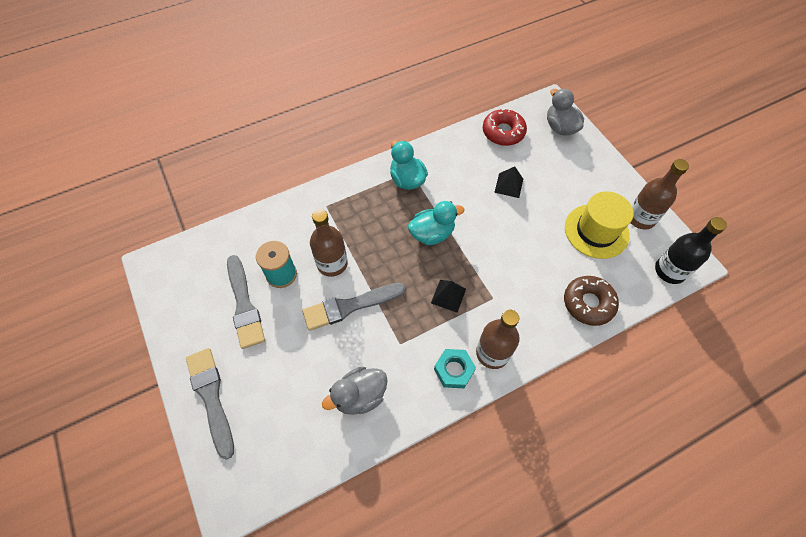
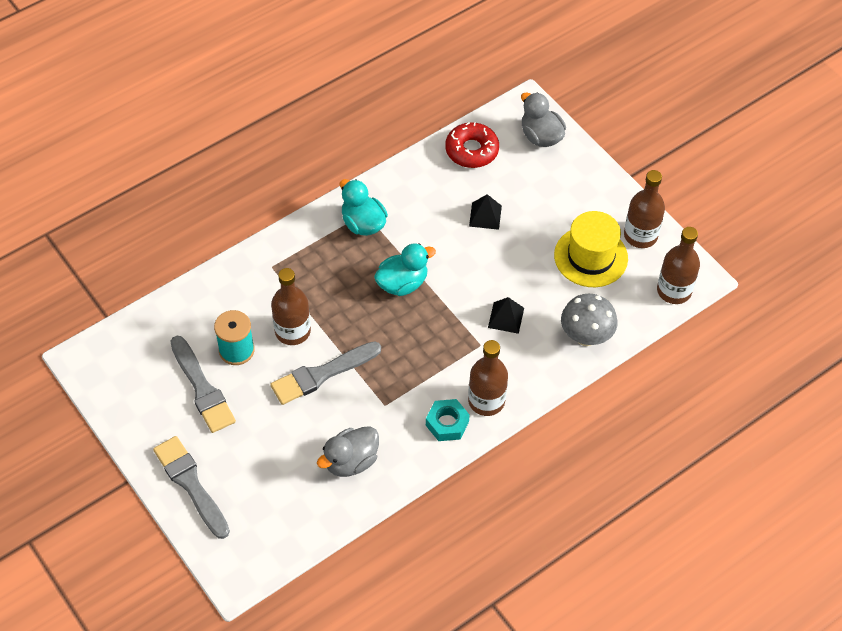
camera: 10 degrees left, 5 degrees down
black pyramid [431,280,466,313] -> black pyramid moved to [488,297,524,334]
brown donut [564,276,619,326] -> grey mushroom [561,294,618,346]
black bottle [655,217,727,284] -> brown bottle [657,227,700,304]

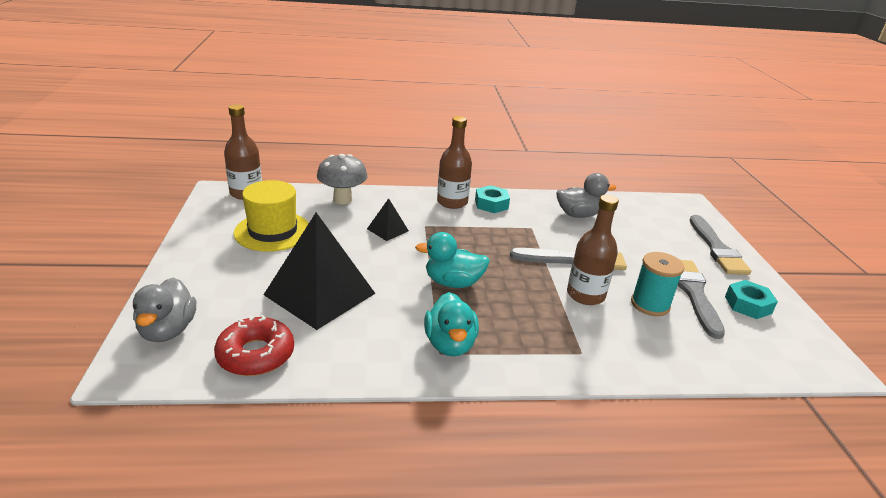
camera: 150 degrees left, 25 degrees down
black pyramid [469,194,502,230] -> black pyramid [264,213,376,330], size x2.20
brown bottle [624,170,665,248] -> none
none -> turquoise nut [725,280,778,319]

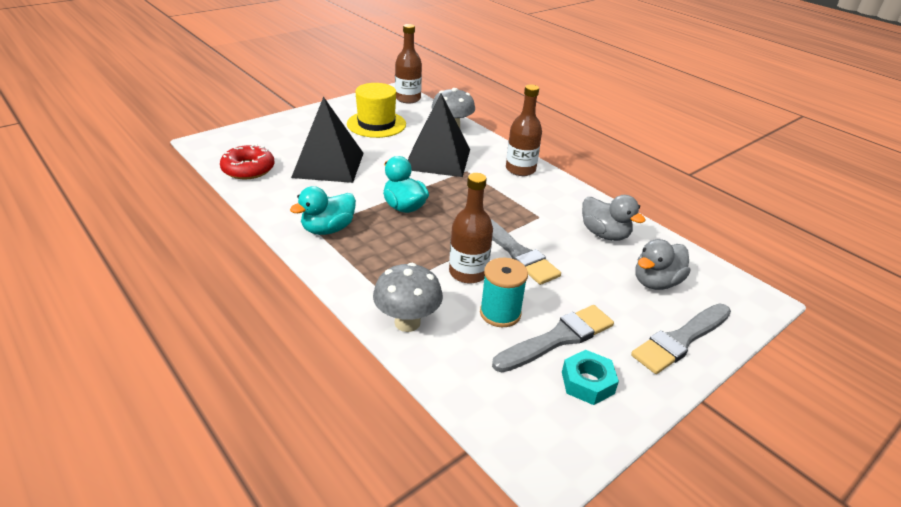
camera: 55 degrees right, 5 degrees up
grey duck [133,278,196,342] -> grey duck moved to [635,239,690,290]
black pyramid [367,198,409,241] -> black pyramid [408,94,470,177], size x2.20
turquoise nut [475,185,510,213] -> none
none -> grey mushroom [373,263,443,332]

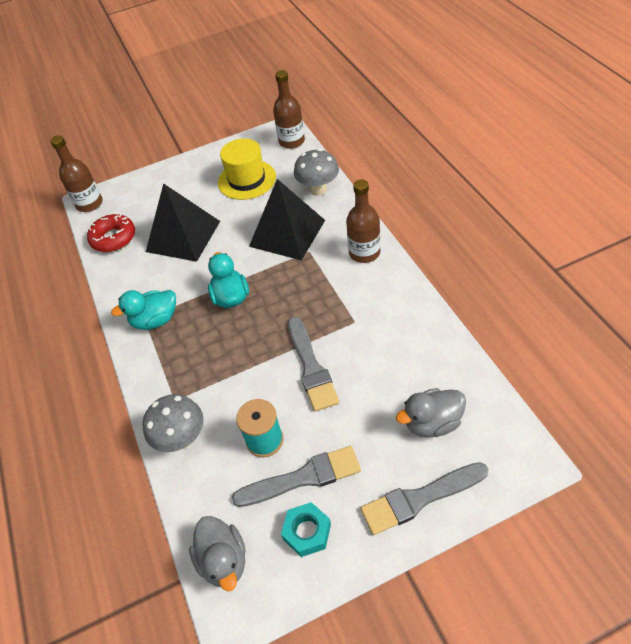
camera: 25 degrees right, 15 degrees up
brown bottle [449,173,493,284] -> brown bottle moved to [50,135,103,212]
grey duck [582,195,646,241] -> grey duck moved to [189,516,246,591]

